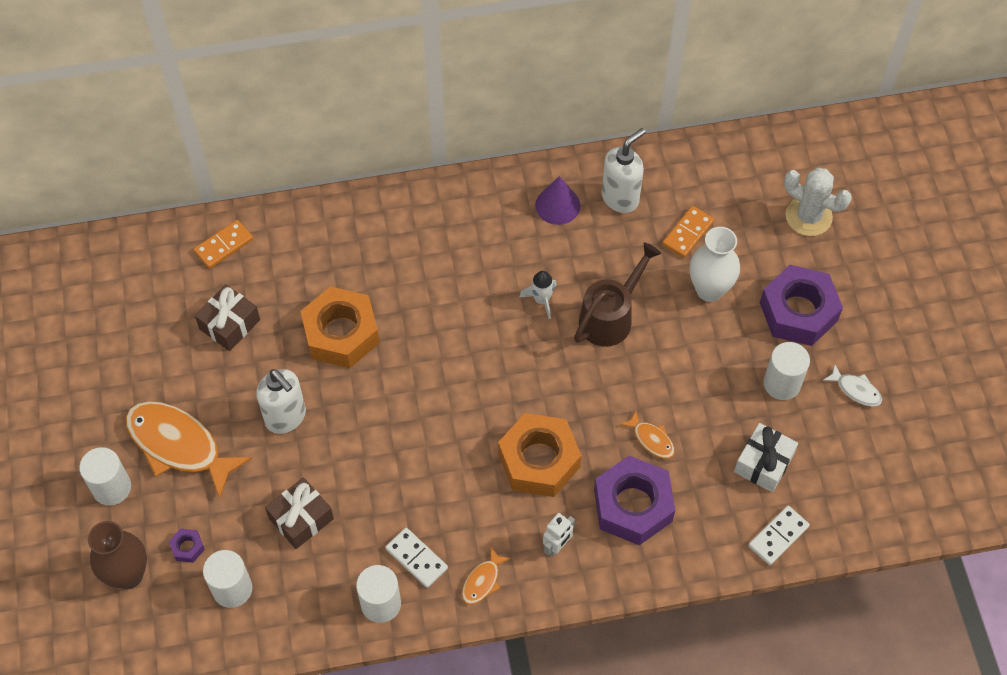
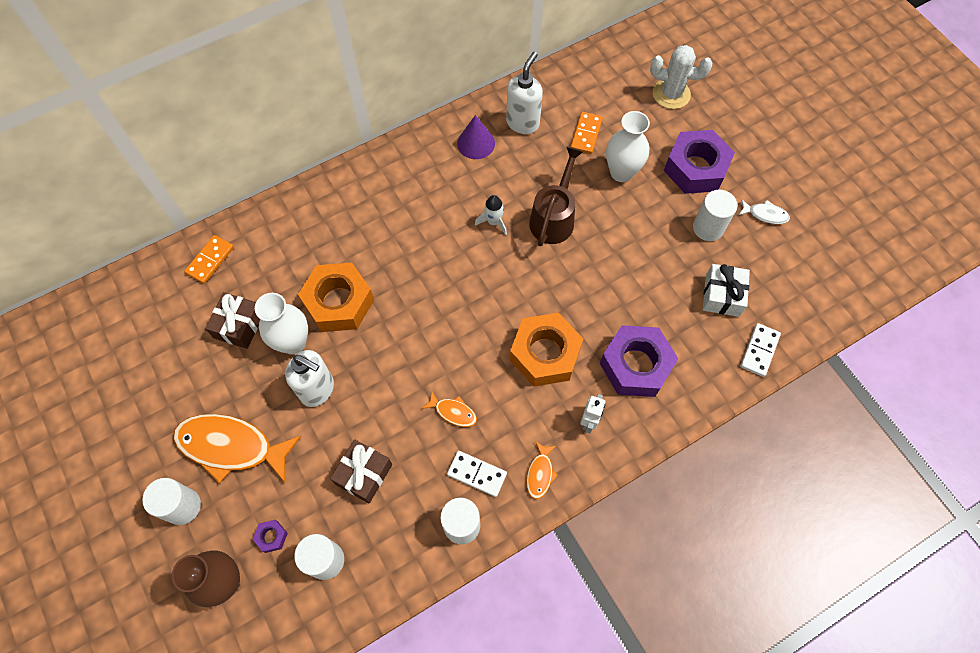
camera: 20 degrees left, 5 degrees up
orange fish [620,410,675,459] -> orange fish moved to [422,390,477,427]
none -> white vase [255,293,308,354]

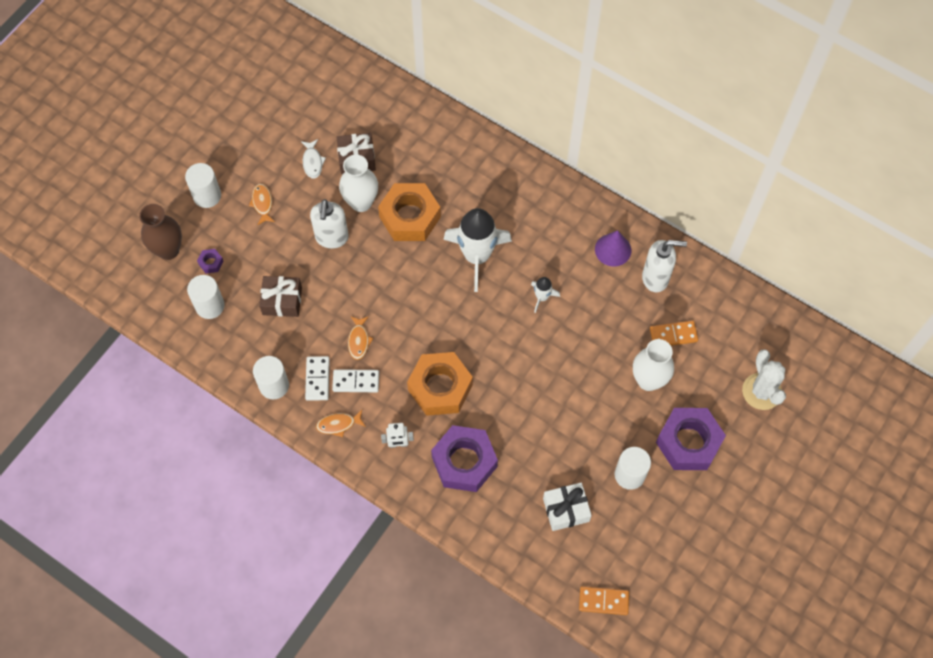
camera: 65 degrees right, 0 degrees up
orange fish [173,414,301,483] -> orange fish [249,184,275,225], size x0.46
orange domino [184,235,234,284] -> orange domino moved to [579,586,629,615]
brown watering can [529,147,583,246] -> none
white fish [739,199,790,224] -> white fish moved to [301,139,326,179]
white domino [740,323,781,377] -> white domino moved to [332,369,379,392]
none -> white rocket [443,208,512,292]

